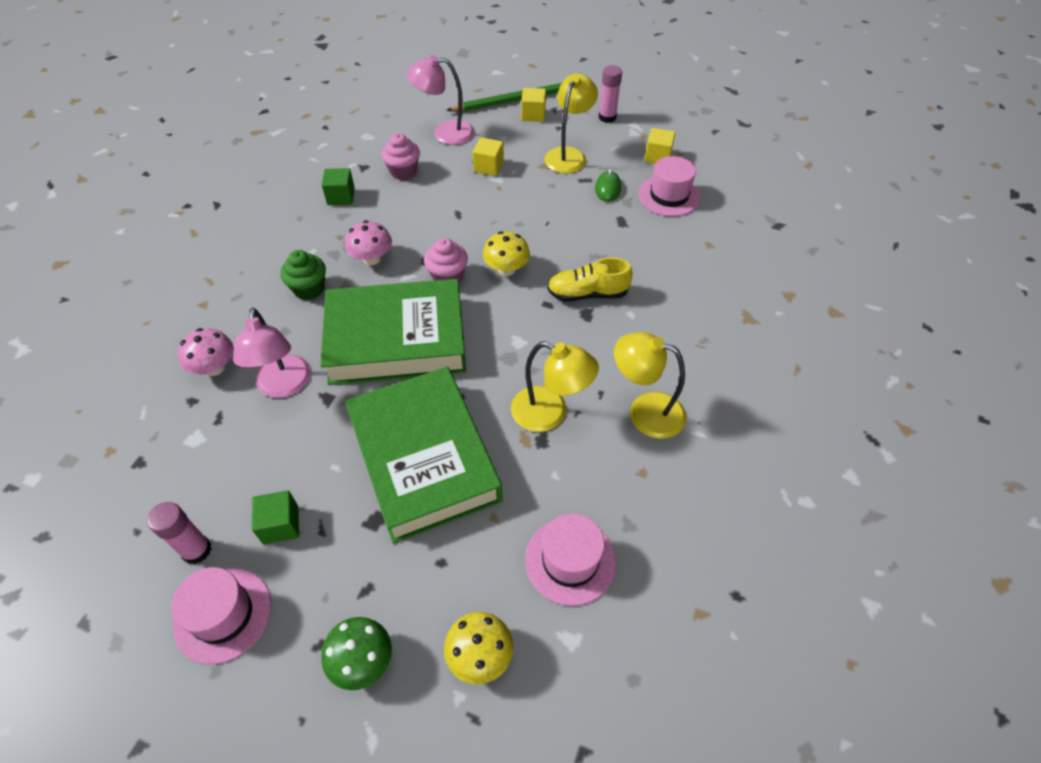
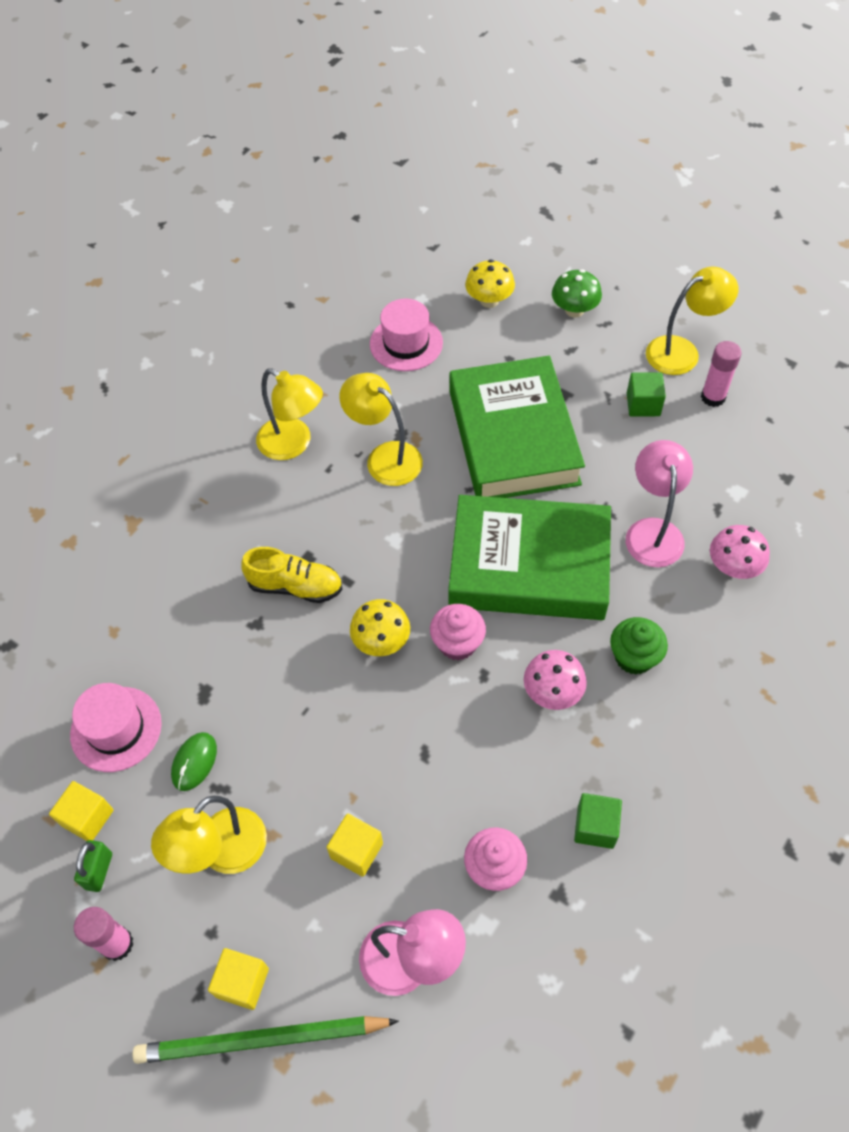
camera: 165 degrees left, 5 degrees up
pink hat [171,567,271,664] -> yellow lamp [646,267,738,375]
none -> green padlock [74,840,112,892]

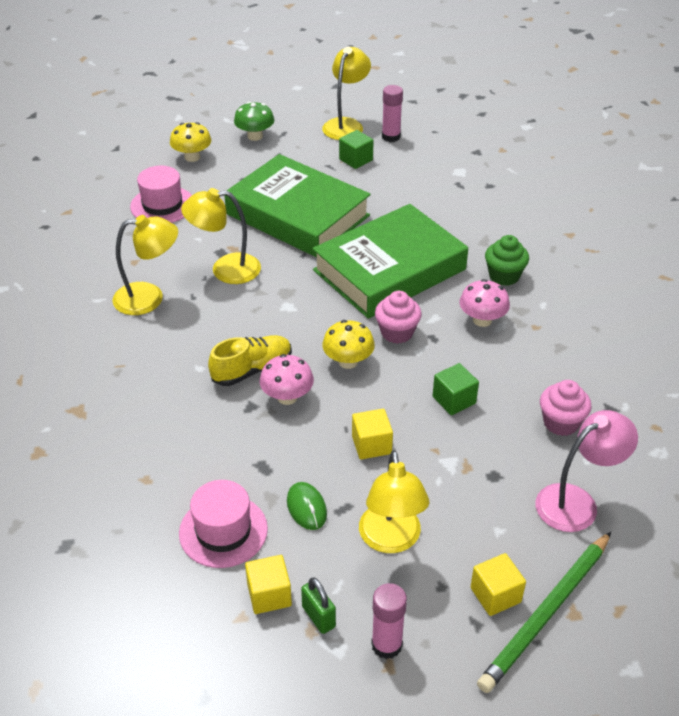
camera: 45 degrees left, 15 degrees down
yellow cube [327,814,383,877] -> yellow cube moved to [352,409,393,459]
green cube [574,793,622,849] -> green cube moved to [433,363,479,415]
pink lamp [626,440,693,567] -> none
pink mushroom [710,525,770,579] -> pink mushroom moved to [260,354,314,405]

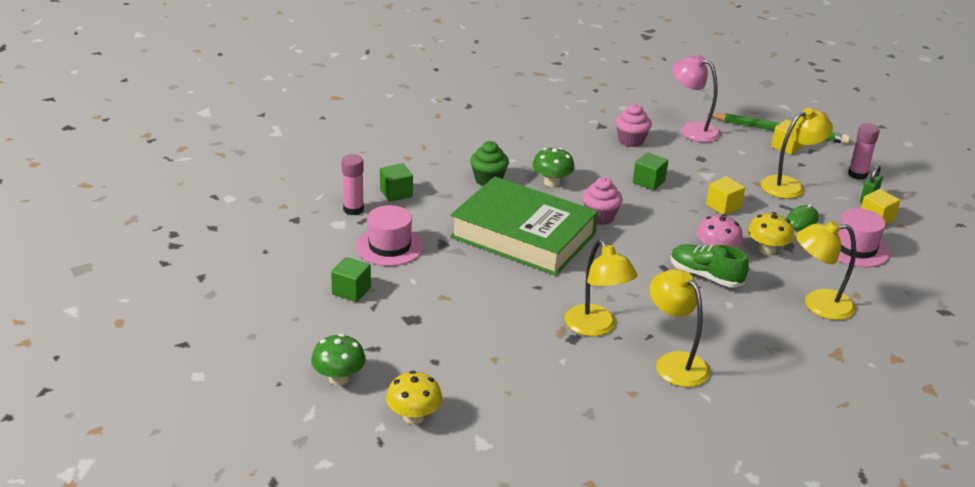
camera: 115 degrees left, 10 degrees down
pink hat [130,166,192,223] -> pink hat moved to [356,205,424,266]
yellow shoe [208,335,292,386] -> green shoe [670,244,749,287]
green book [224,154,371,257] -> none
yellow lamp [322,47,371,140] -> yellow lamp moved to [796,221,856,320]
yellow mushroom [322,320,375,369] -> yellow mushroom moved to [748,212,794,255]
pink glue stick [382,85,403,142] -> pink glue stick moved to [341,154,364,215]
pink mushroom [460,279,510,327] -> green mushroom [532,148,575,187]
none -> green cube [380,163,413,202]

